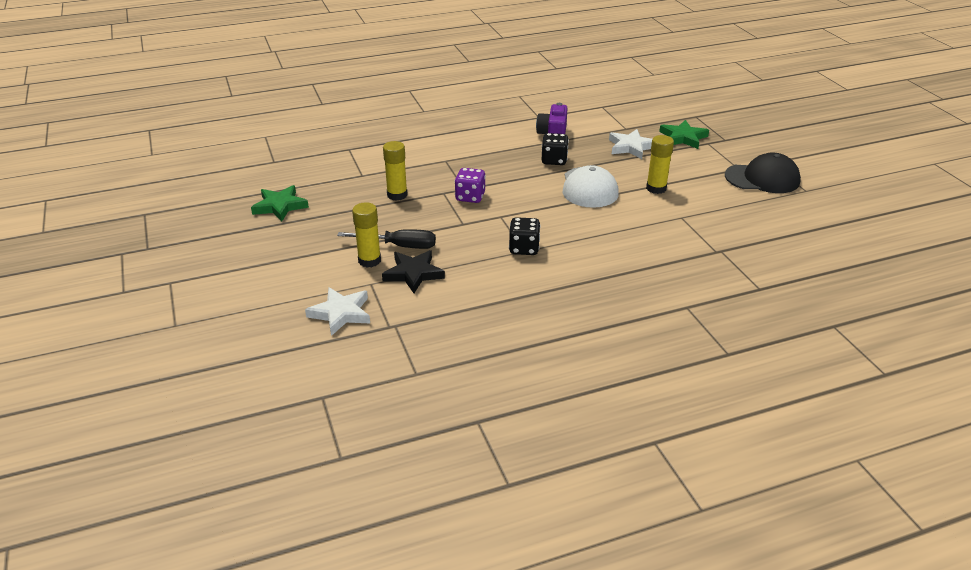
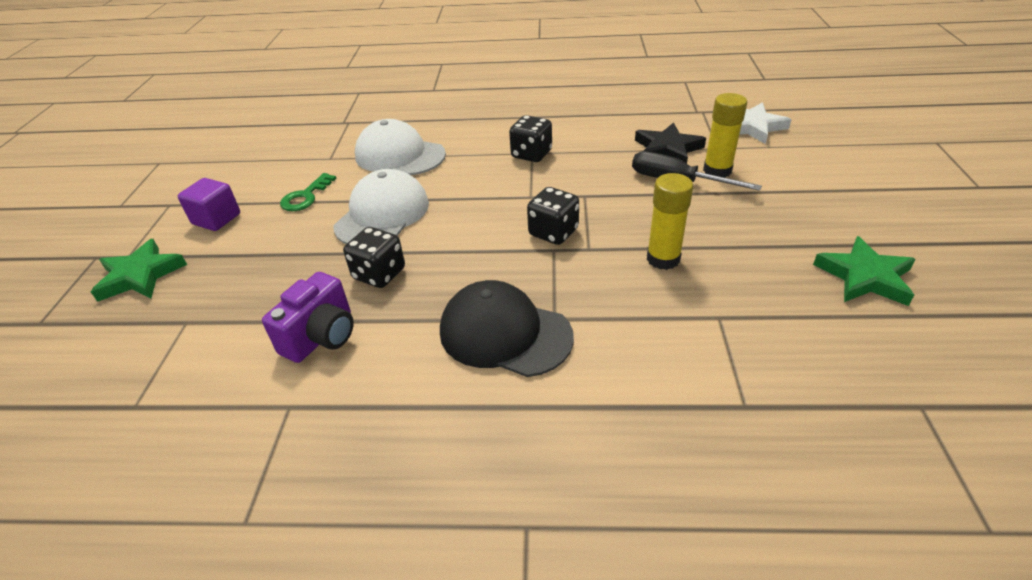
camera: 155 degrees left, 5 degrees up
purple dice [455,168,486,203] -> black dice [527,187,579,245]
white star [609,129,652,159] -> none
yellow glue stick [646,135,674,194] -> green key [280,173,336,211]
black cap [725,153,801,193] -> black cap moved to [440,280,574,377]
none -> purple cube [178,178,240,231]
none -> white cap [355,119,446,175]

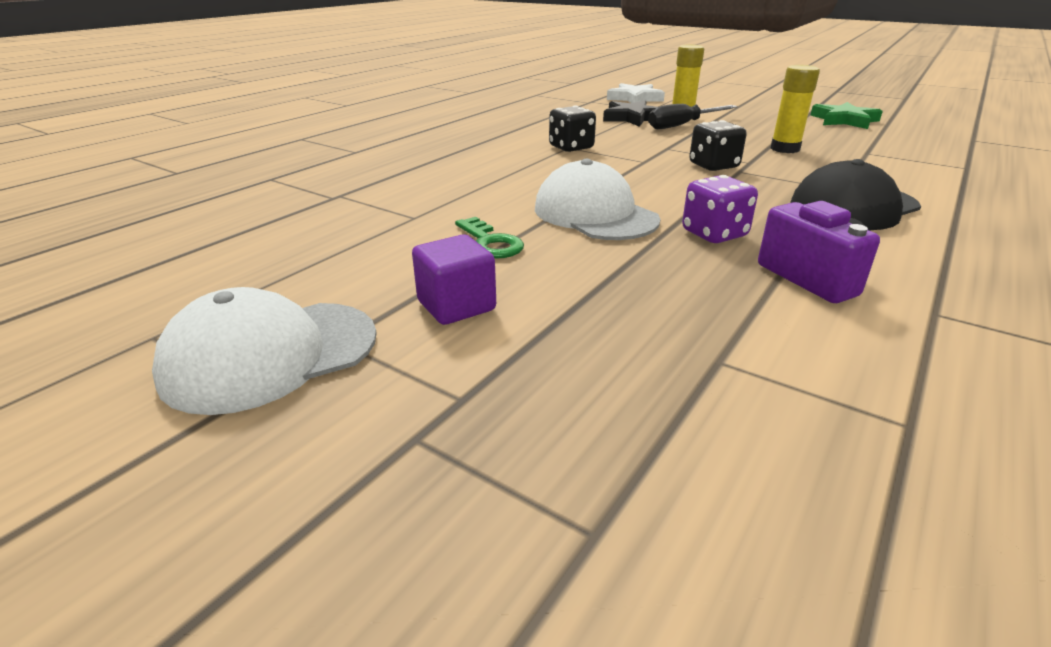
camera: 60 degrees left, 10 degrees down
green star [91,239,187,302] -> none
black dice [343,227,405,288] -> purple dice [682,175,758,243]
white cap [355,119,446,175] -> white cap moved to [152,287,377,415]

